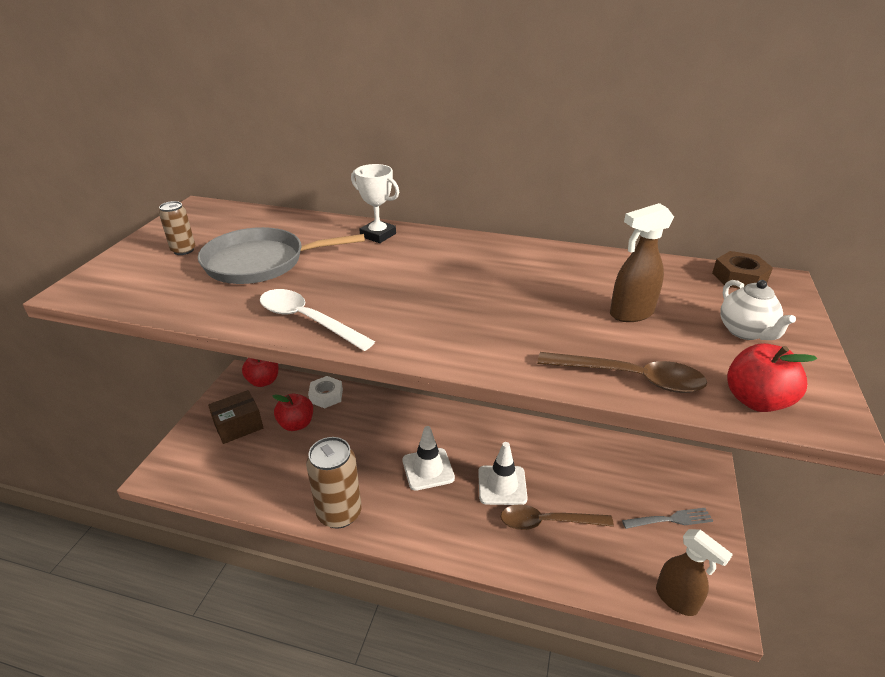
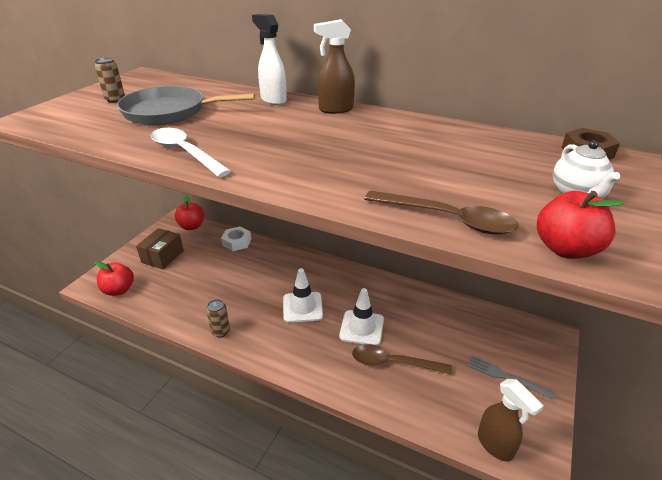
camera: 10 degrees right, 0 degrees up
brown box [208,390,263,444] -> brown box turned 45 degrees counterclockwise [136,228,184,269]
red apple [272,394,313,431] -> red apple moved to [94,261,134,296]
brown can [306,437,362,529] -> brown can [206,299,230,337], size x0.50
white trophy [351,164,399,243] -> white spray bottle [252,14,287,105]
brown spray bottle [610,203,674,322] -> brown spray bottle moved to [314,19,355,114]
grey fork [622,508,713,529] -> grey fork turned 150 degrees counterclockwise [467,355,554,400]

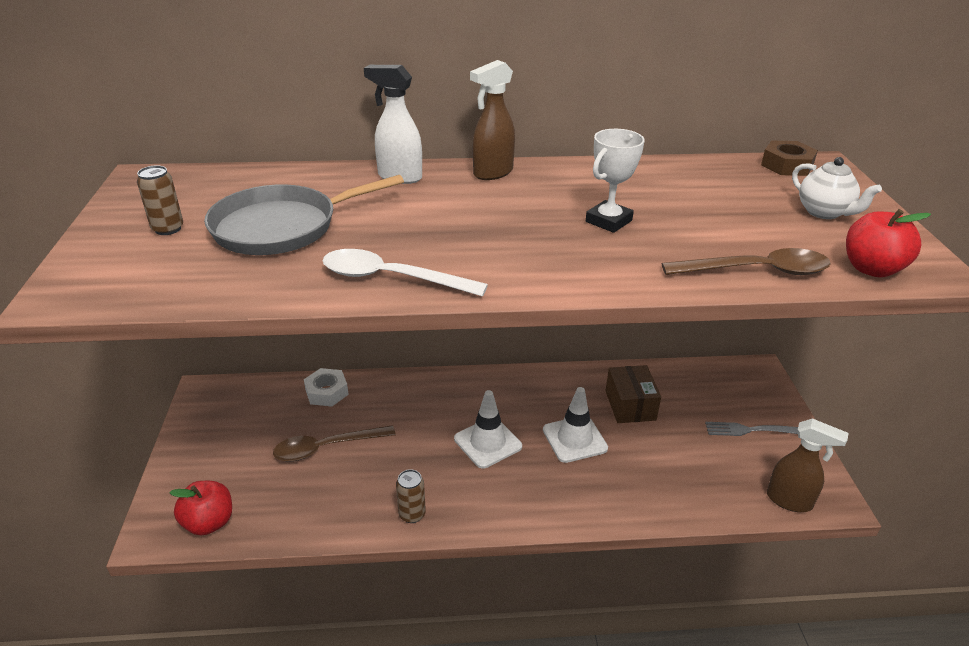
camera: 30 degrees left, 0 degrees up
brown box [136,228,184,269] -> brown box moved to [606,365,661,423]
red apple [175,195,204,230] -> none
brown spoon [352,344,452,375] -> brown spoon moved to [273,425,396,462]
none -> white trophy [586,129,645,233]

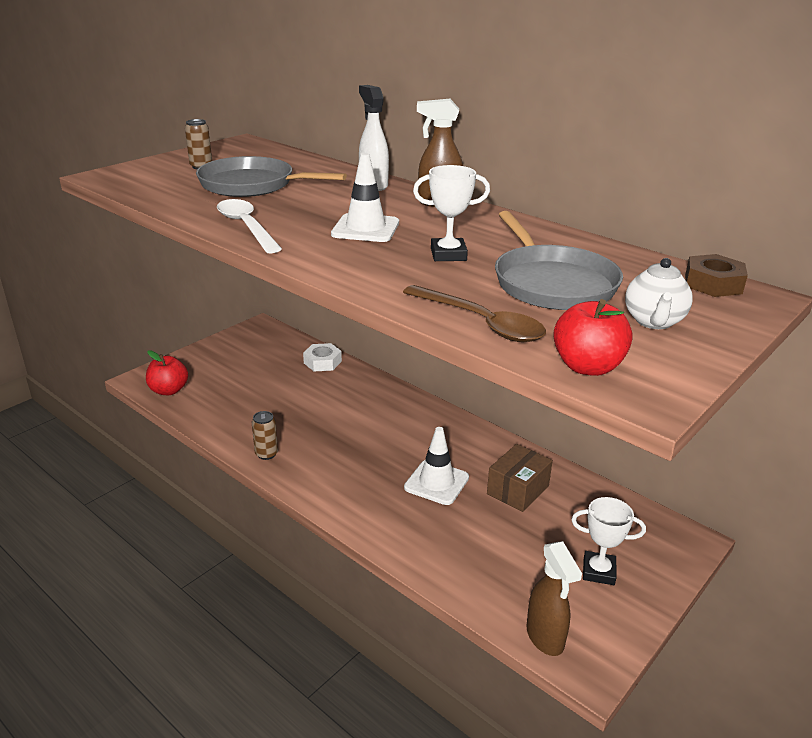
camera: 45 degrees right, 5 degrees down
brown spoon [273,425,396,462] -> none
white traffic cone [454,390,522,468] -> white traffic cone moved to [331,153,399,242]
grey fork [705,422,798,436] -> white trophy [571,497,646,585]
none -> grey pan [495,211,623,310]

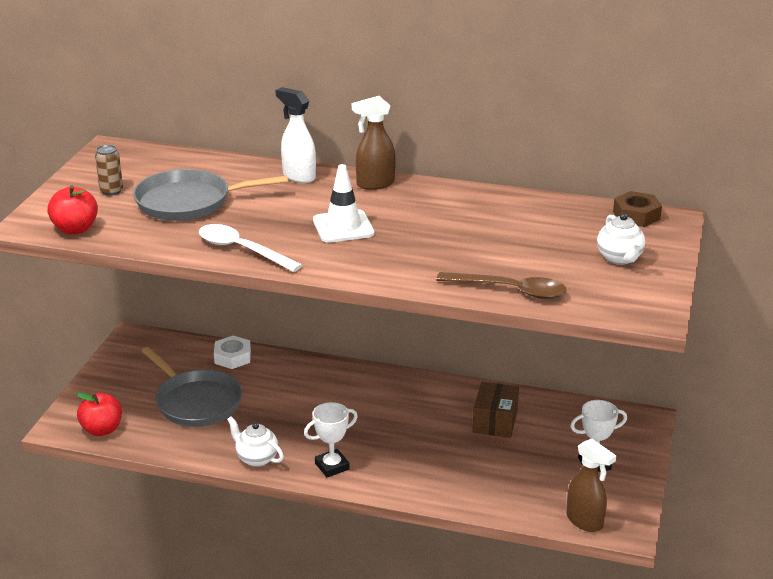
camera: 25 degrees left, 0 degrees up
brown can [252,411,278,460] -> white teapot [227,416,284,467]
white traffic cone [404,427,469,505] -> none
white trophy [413,165,490,261] -> white trophy moved to [304,402,358,477]
grey pan [495,211,623,310] -> grey pan moved to [141,347,242,427]
red apple [553,299,633,376] -> red apple moved to [47,185,98,234]

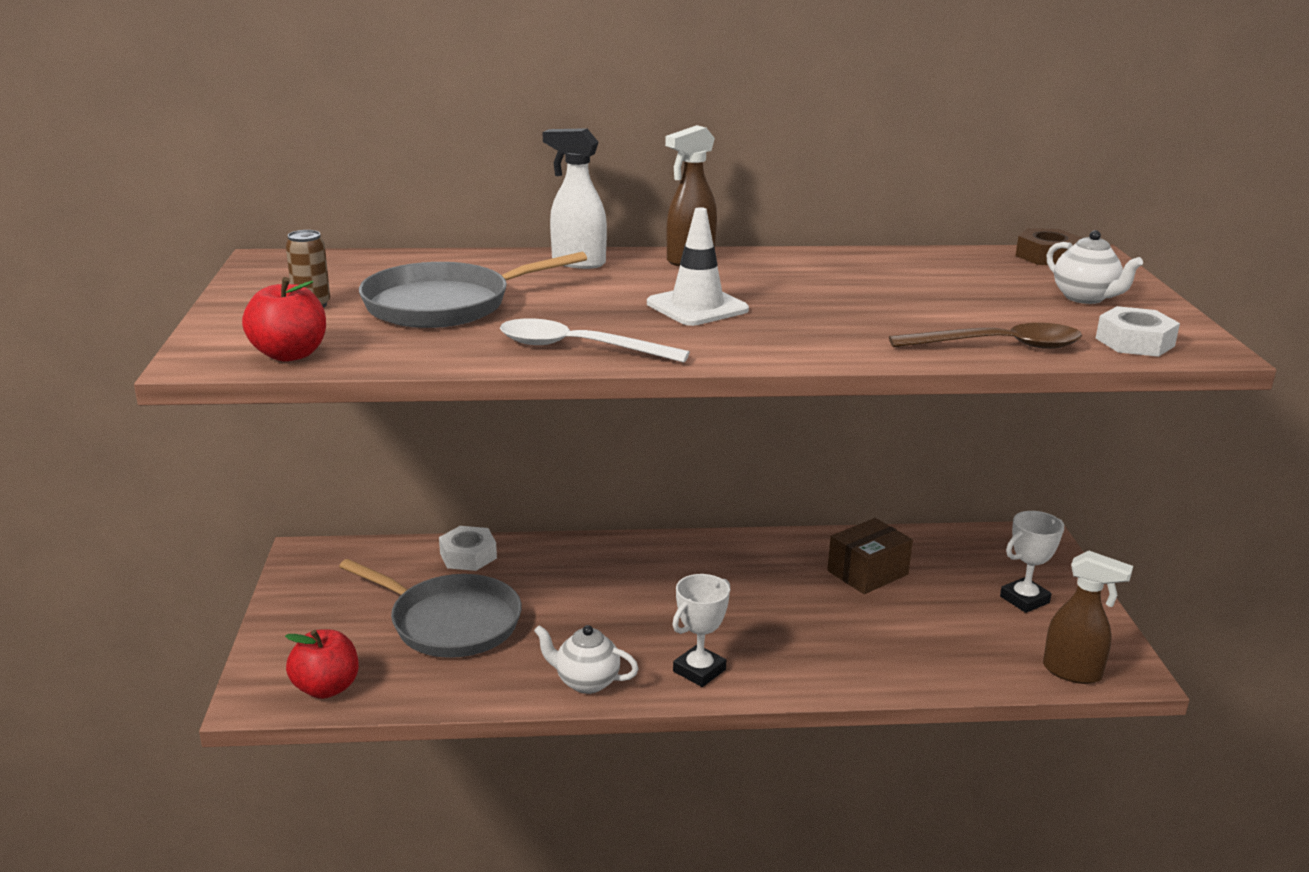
camera: 20 degrees left, 5 degrees down
brown box [473,382,519,438] -> brown box turned 60 degrees clockwise [827,518,913,594]
none -> white nut [1096,306,1180,357]

